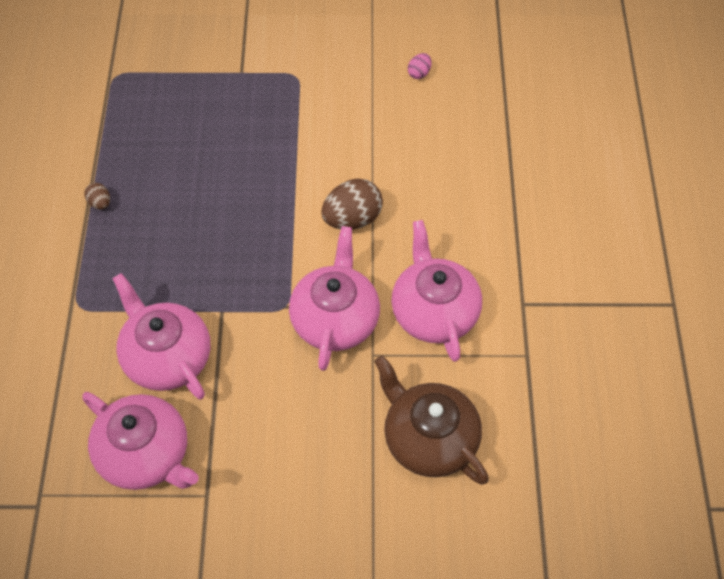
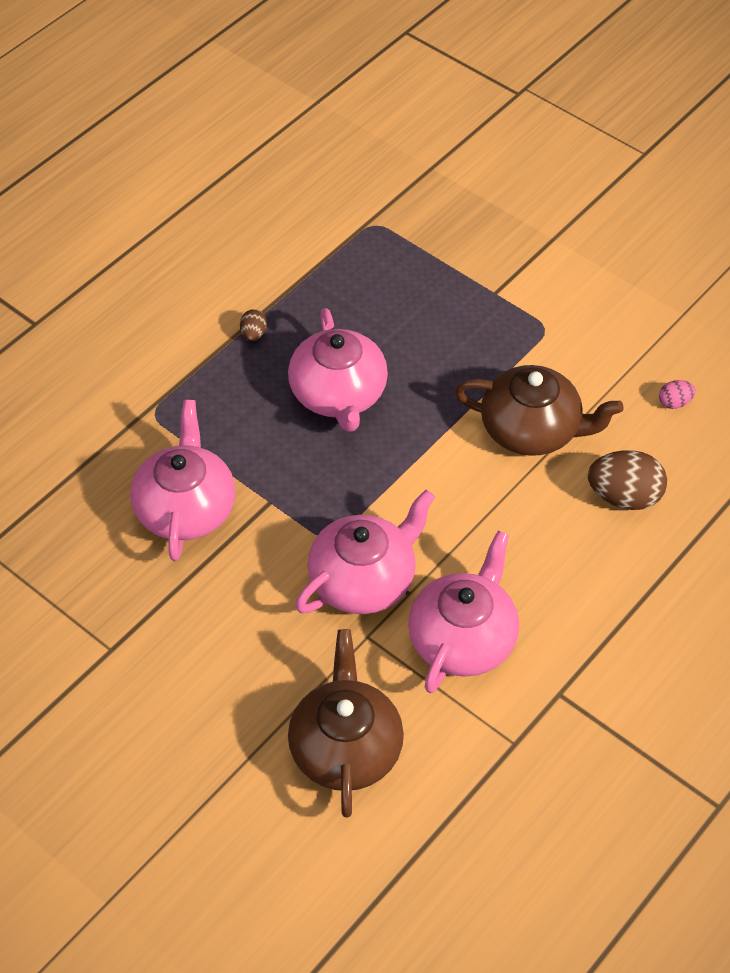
camera: 40 degrees right, 5 degrees down
pink teapot [82,392,199,490] -> pink teapot moved to [288,308,388,432]
brown egg [322,179,383,230] -> brown egg moved to [588,450,667,510]
none -> brown teapot [455,365,624,456]

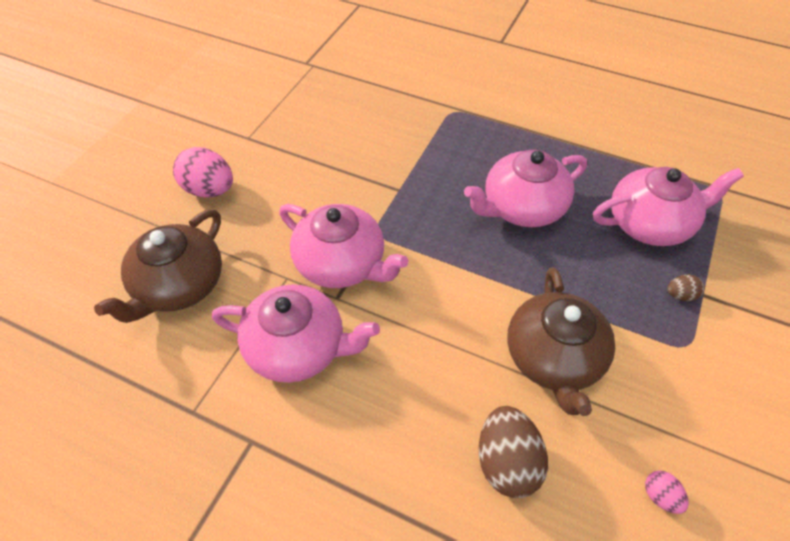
camera: 75 degrees right, 0 degrees up
pink teapot [130,400,235,561] -> pink teapot moved to [593,167,744,246]
brown egg [240,309,267,341] -> brown egg moved to [668,274,705,301]
brown teapot [288,629,404,818] -> brown teapot turned 135 degrees clockwise [94,209,222,323]
none -> pink egg [173,147,233,197]

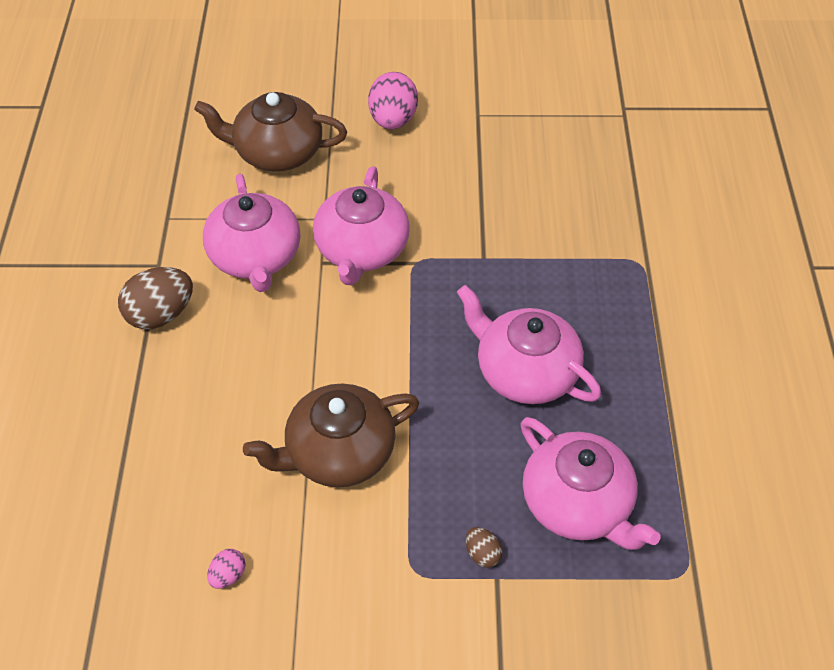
camera: 65 degrees right, 0 degrees up
brown egg [479,406,548,498] -> brown egg moved to [118,267,193,329]

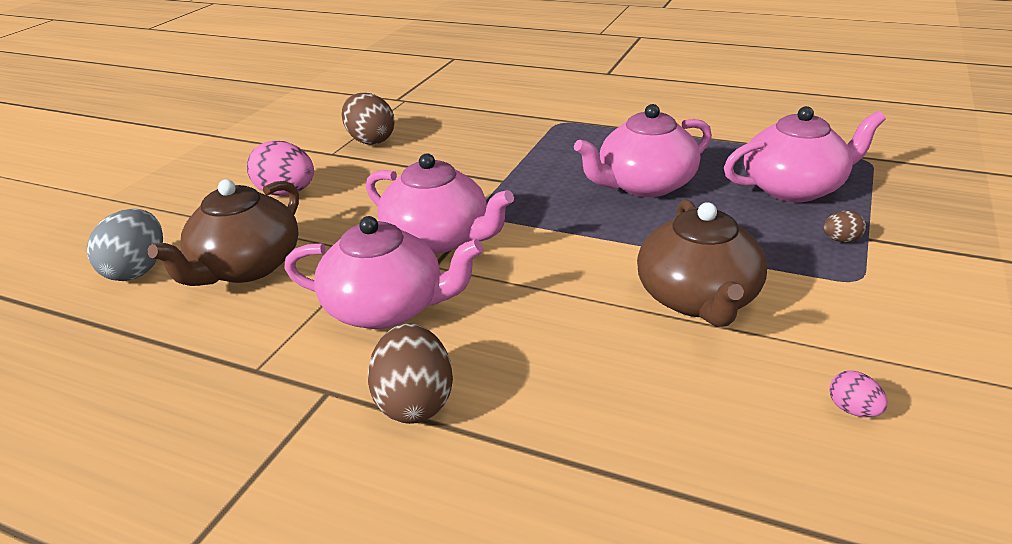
camera: 65 degrees left, 20 degrees down
none -> grey egg [87,208,163,281]
none -> brown egg [341,93,395,145]

